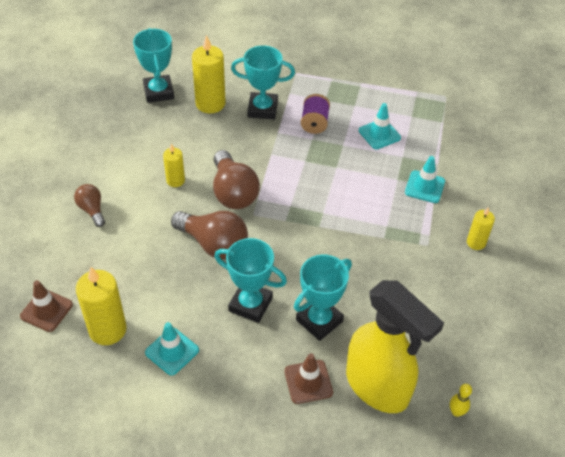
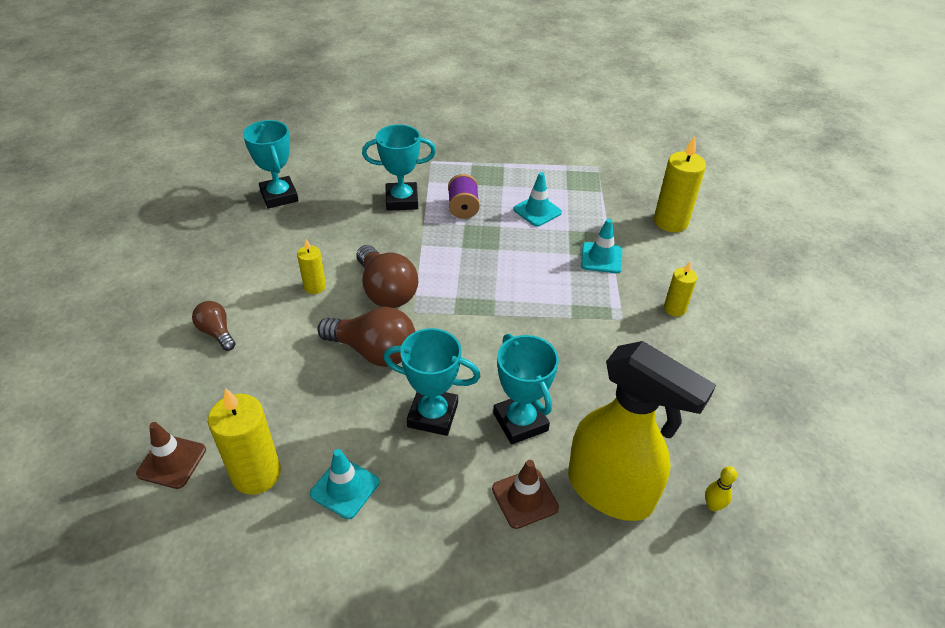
camera: 10 degrees left, 5 degrees down
yellow candle [192,35,226,113] -> yellow candle moved to [654,136,706,232]
turquoise trophy [294,255,352,341] -> turquoise trophy turned 60 degrees counterclockwise [493,334,559,444]

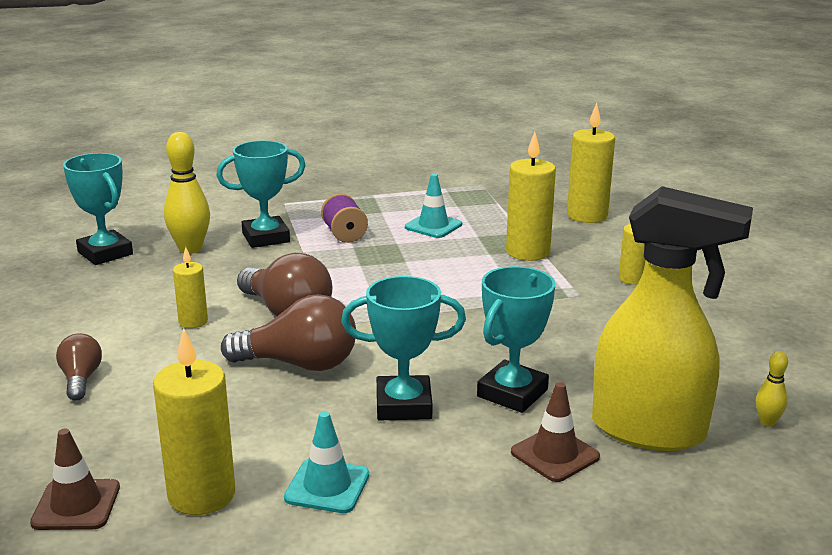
camera: 15 degrees left, 20 degrees down
brown light bulb [192,301,235,351] -> brown light bulb turned 45 degrees clockwise [56,333,102,400]
turquoise trophy [493,334,559,444] -> turquoise trophy turned 75 degrees clockwise [477,266,555,413]
turquoise traffic cone [581,219,622,273] -> yellow candle [506,132,556,261]
none -> yellow bowling pin [164,132,210,254]

